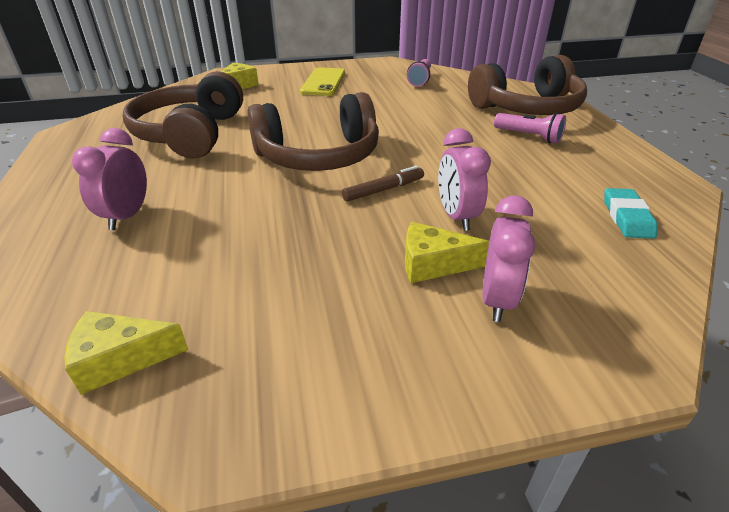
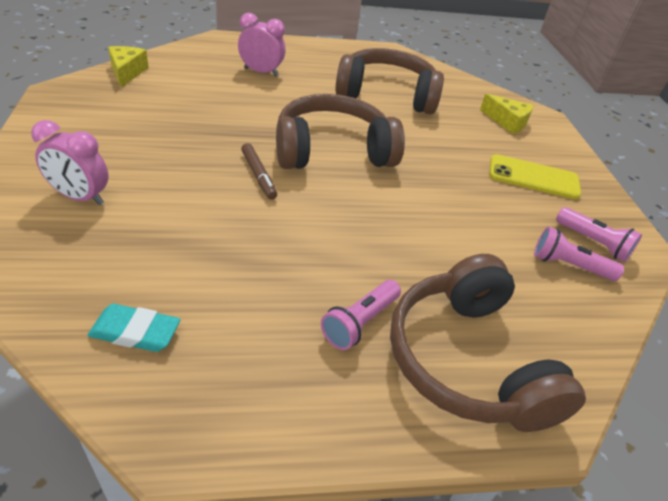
camera: 90 degrees right, 5 degrees up
brown headphones [247,92,379,171] -> brown headphones turned 90 degrees clockwise [276,94,405,169]
yellow cheese [405,222,489,283] -> none
pink clock [438,128,491,231] -> none
none -> pink flashlight [556,207,642,262]

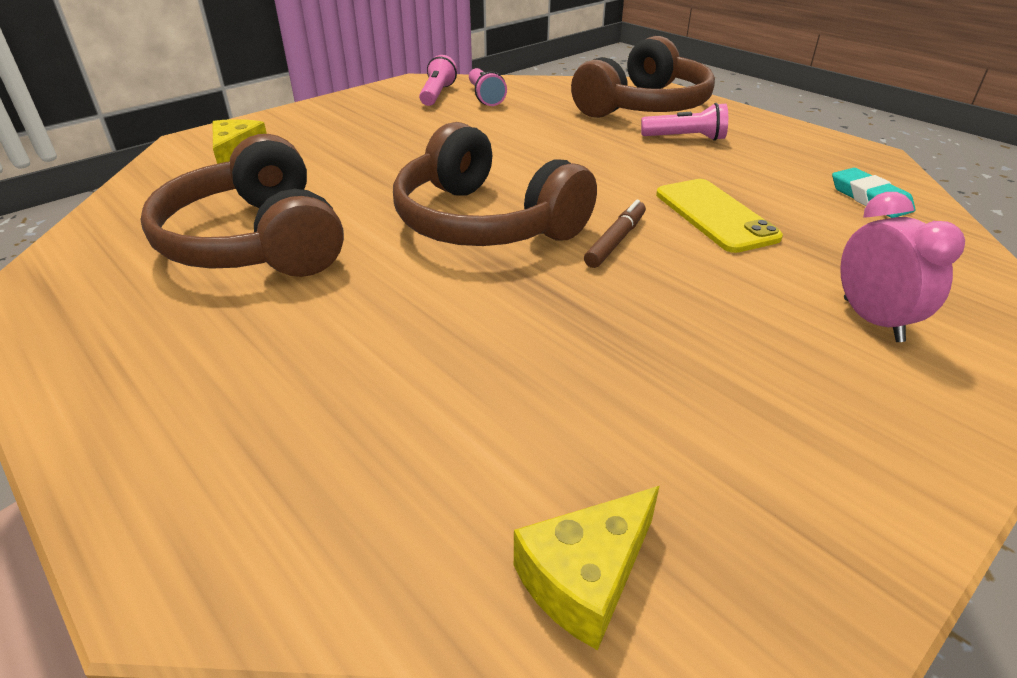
camera: 120 degrees left, 5 degrees down
pink clock [238,13,285,77] -> none
yellow phone [489,154,581,199] -> yellow phone moved to [656,179,783,253]

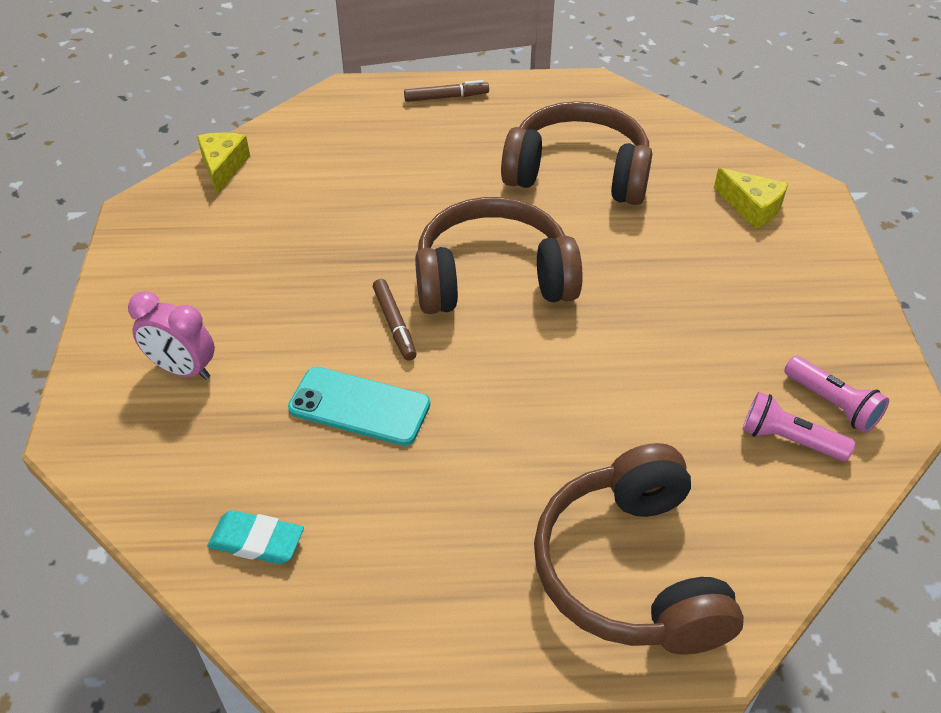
camera: 130 degrees right, 10 degrees up
pink flashlight [641,103,728,141] -> none
yellow phone [656,179,783,253] -> turquoise phone [288,367,430,446]
none -> brown marker [404,80,489,102]

